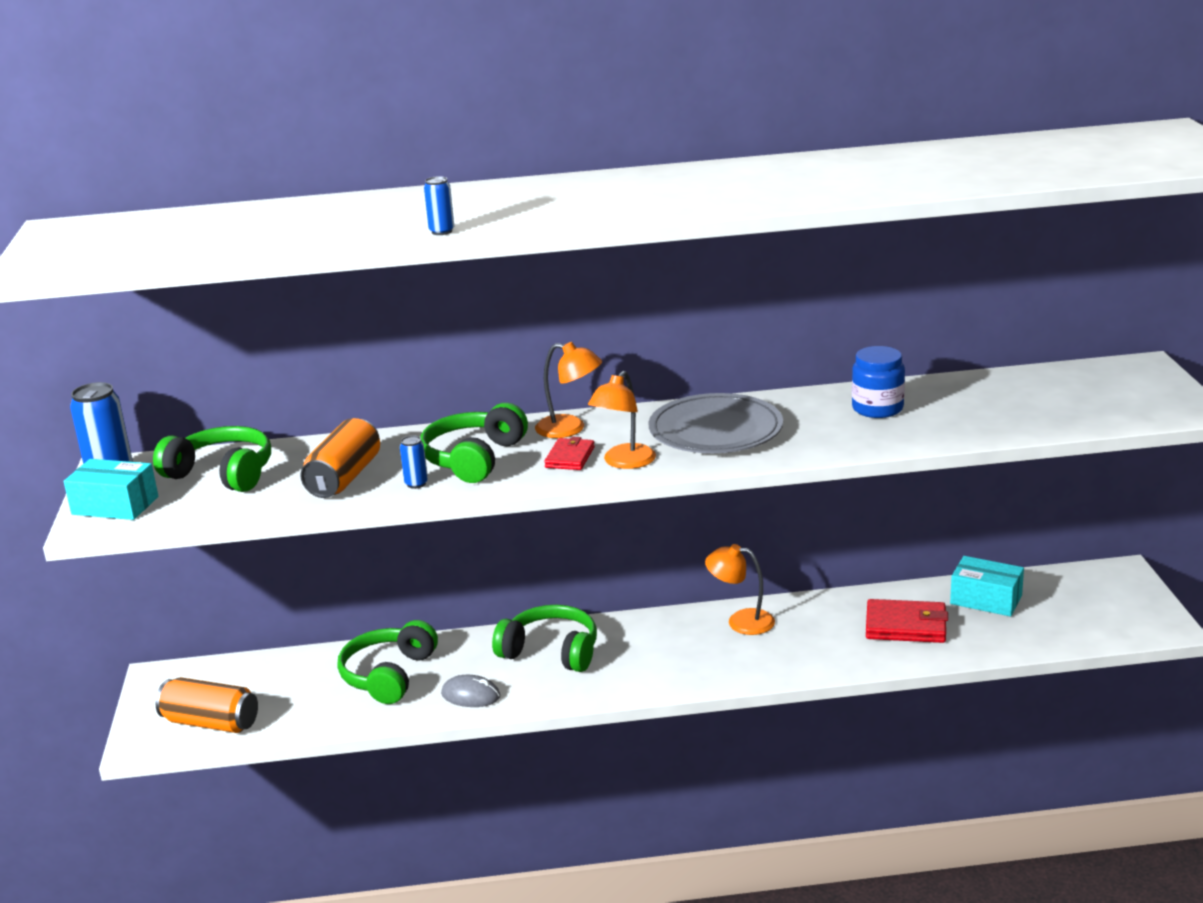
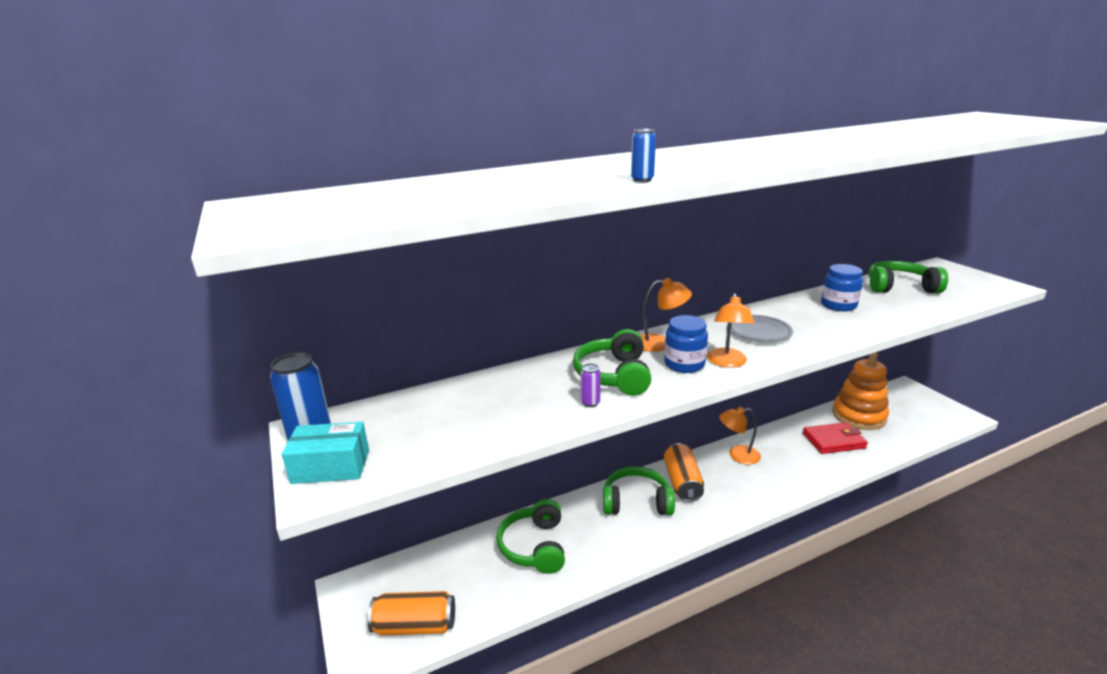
camera: 20 degrees left, 0 degrees up
green headphones [153,426,271,492] -> green headphones moved to [869,261,948,293]
orange can [300,418,380,498] -> orange can moved to [664,443,704,502]
blue can [400,435,428,489] -> purple can [580,363,601,407]
grey mouse [441,675,500,707] -> none
red wallet [544,436,595,470] -> blue jar [664,315,708,373]
grey plate [649,393,783,453] -> grey plate [731,315,793,343], size x0.65
turquoise box [950,556,1024,617] -> orange stacking toy [832,352,889,430]

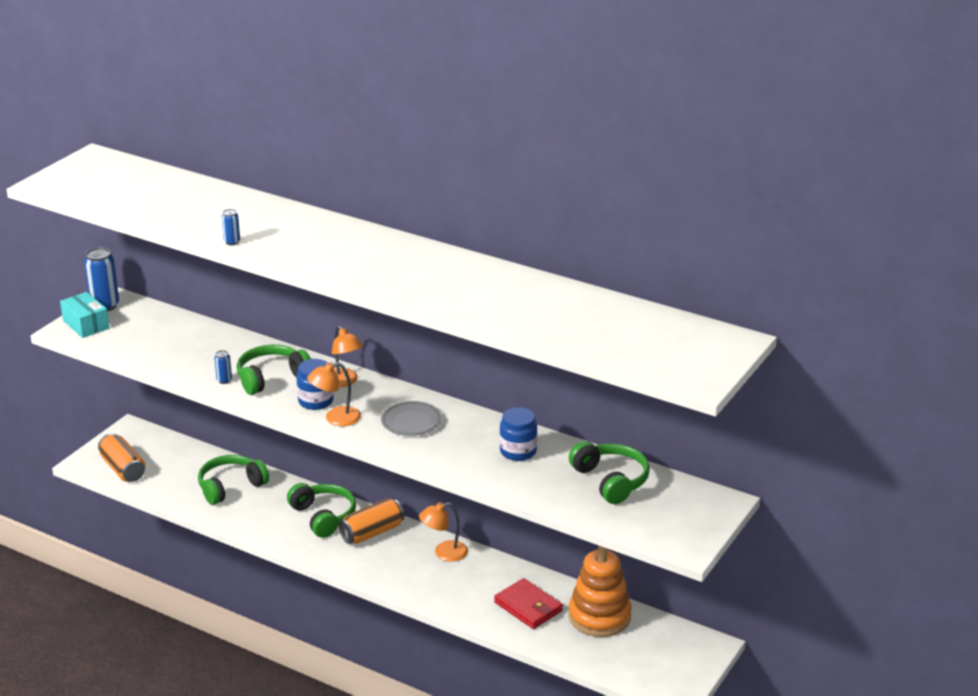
camera: 55 degrees right, 5 degrees up
purple can [580,363,601,407] -> blue can [214,350,232,384]
orange lamp [719,407,761,465] -> orange lamp turned 75 degrees counterclockwise [419,502,468,562]

